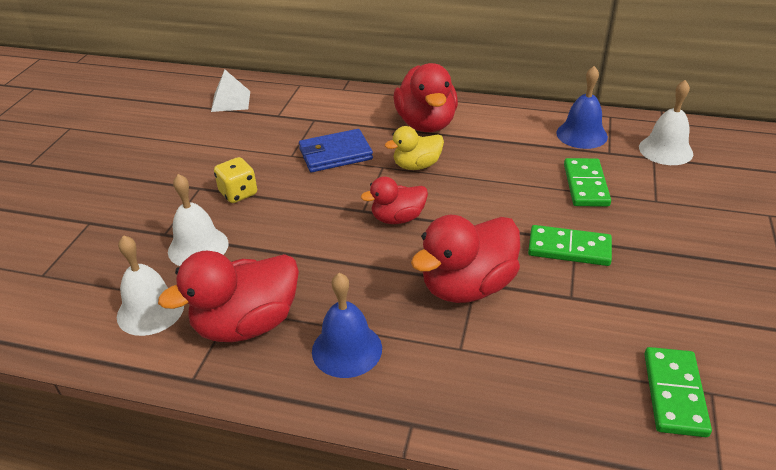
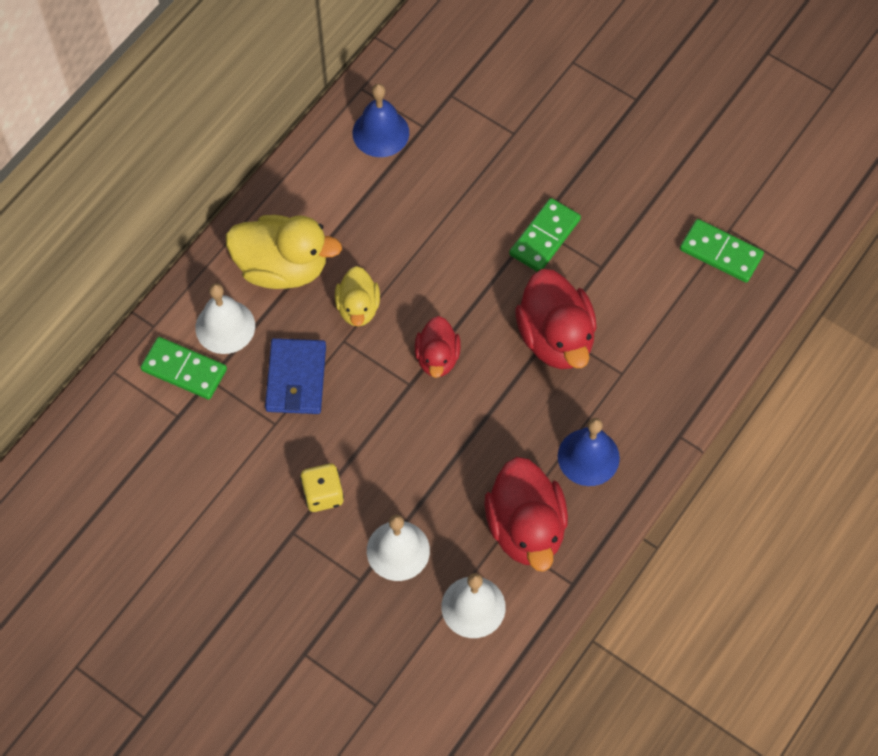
camera: 70 degrees left, 25 degrees up
white pyramid [211,70,250,112] -> none
red duck [393,63,458,132] -> yellow duck [226,215,342,289]
green domino [564,158,611,207] -> green domino moved to [140,337,227,400]
white bell [639,80,693,165] -> white bell moved to [195,283,255,354]

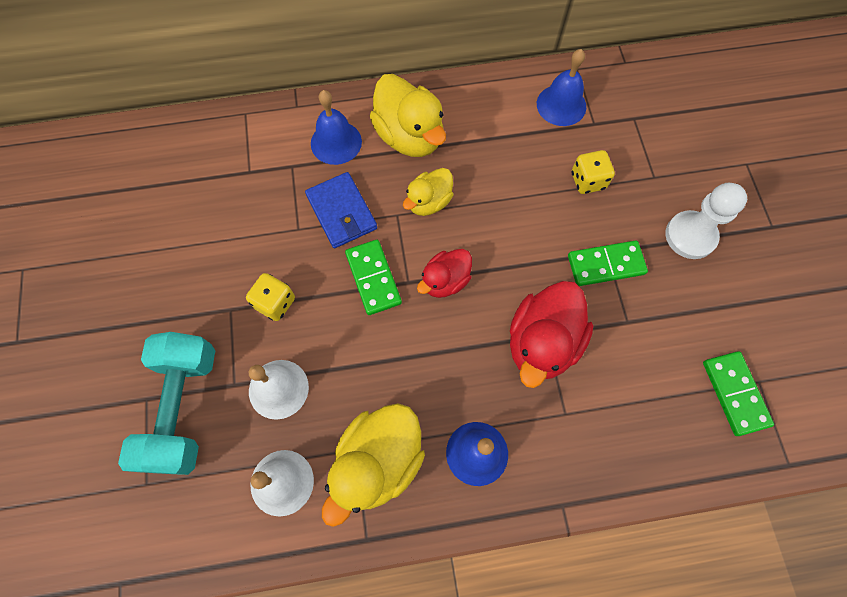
camera: 45 degrees right, 5 degrees up
green domino [140,337,227,400] -> green domino moved to [345,240,402,315]
white bell [195,283,255,354] -> blue bell [311,90,362,165]
blue wallet [265,338,326,414] -> blue wallet turned 75 degrees counterclockwise [305,172,377,248]
red duck [484,457,568,572] -> yellow duck [322,403,425,527]
none -> turquoise dumbbell [118,332,215,475]
none -> yellow dice [572,150,615,194]
none -> white pawn [665,183,747,259]

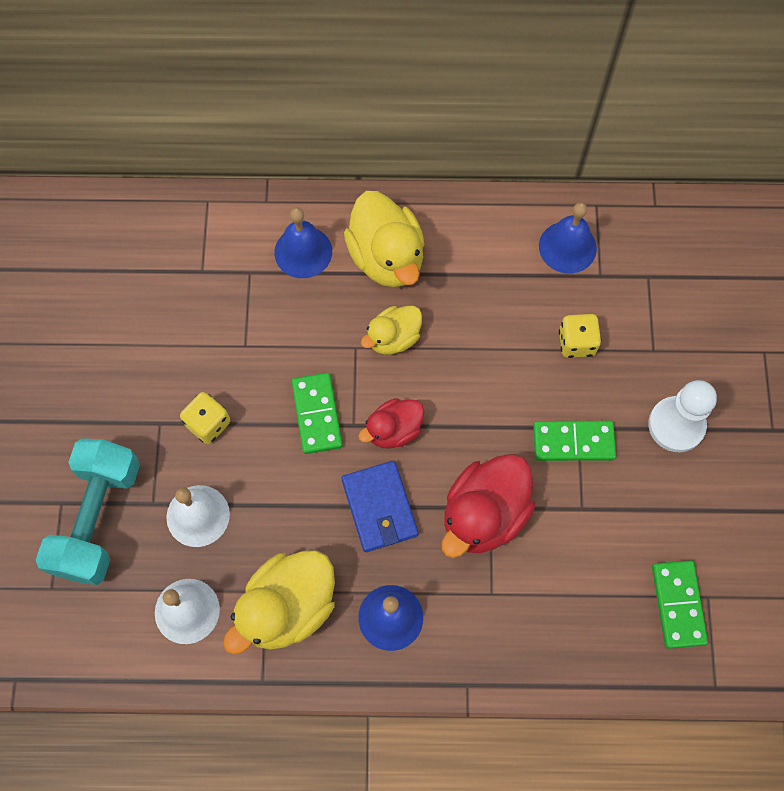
camera: 10 degrees right, 0 degrees up
blue wallet [305,172,377,248] -> blue wallet moved to [341,461,418,552]

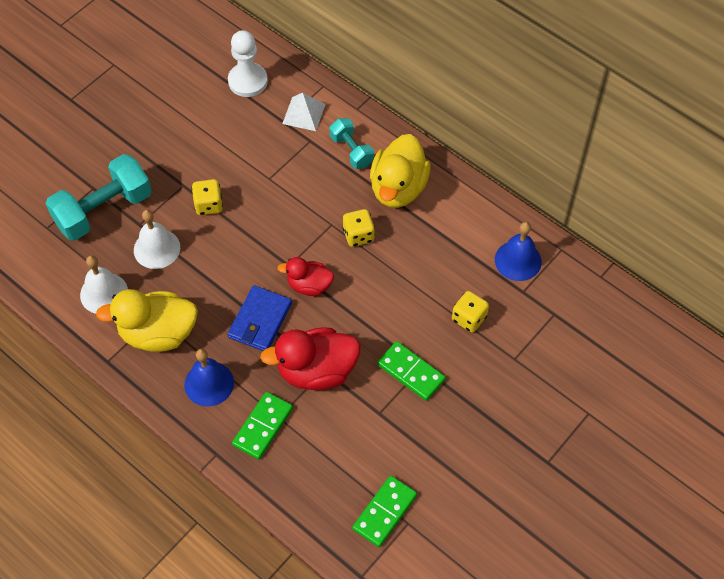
camera: 40 degrees right, 10 degrees down
blue bell [274,207,332,278] -> turquoise dumbbell [330,118,374,169]
green domino [292,373,343,454] -> green domino moved to [232,392,293,460]
yellow duck [361,306,422,355] -> yellow dice [343,209,375,247]
white pawn [648,380,717,452] -> white pawn moved to [228,30,268,97]
none -> white pyramid [282,93,326,131]

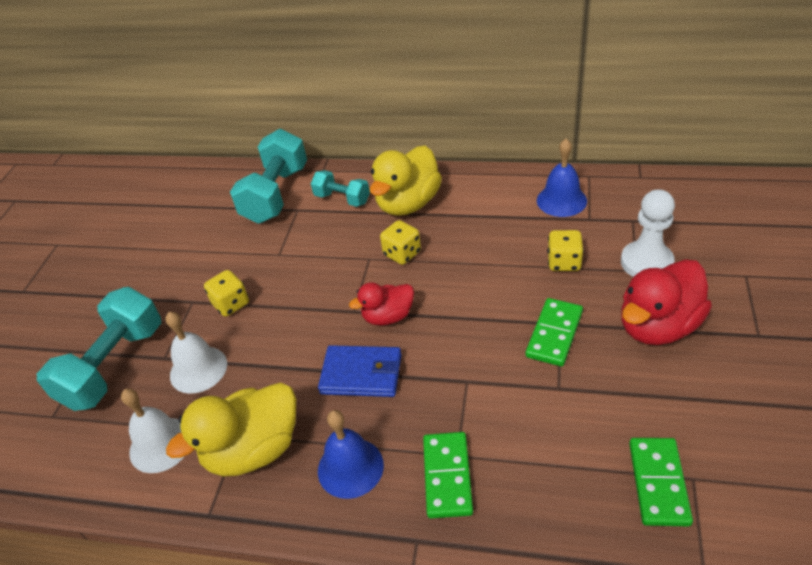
camera: 25 degrees left, 15 degrees down
white pawn [228,30,268,97] -> white pawn moved to [621,189,675,277]
blue wallet [228,285,292,351] -> blue wallet turned 75 degrees counterclockwise [318,345,402,397]
red duck [260,328,361,390] -> red duck moved to [621,259,712,345]
white pyramid [282,93,326,131] -> turquoise dumbbell [230,129,307,224]
yellow duck [370,134,431,208] -> yellow duck turned 45 degrees clockwise [370,145,442,216]
green domino [377,341,446,401] -> green domino turned 75 degrees counterclockwise [526,298,583,366]

